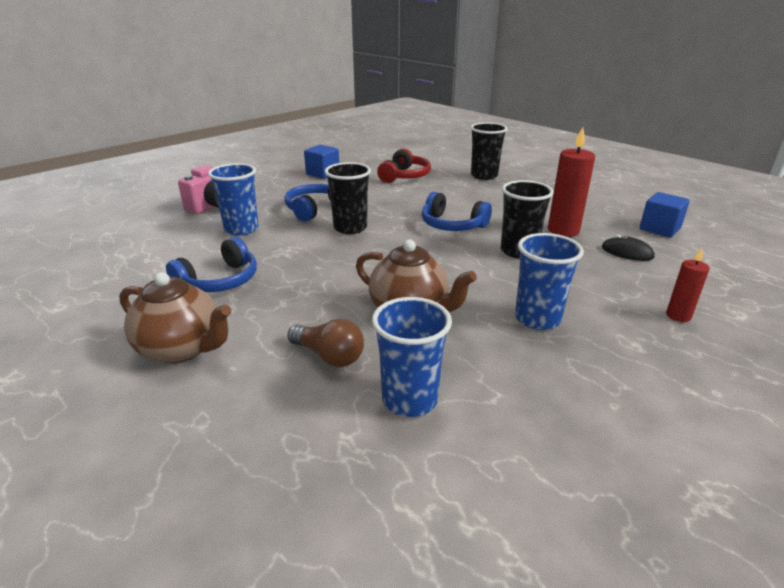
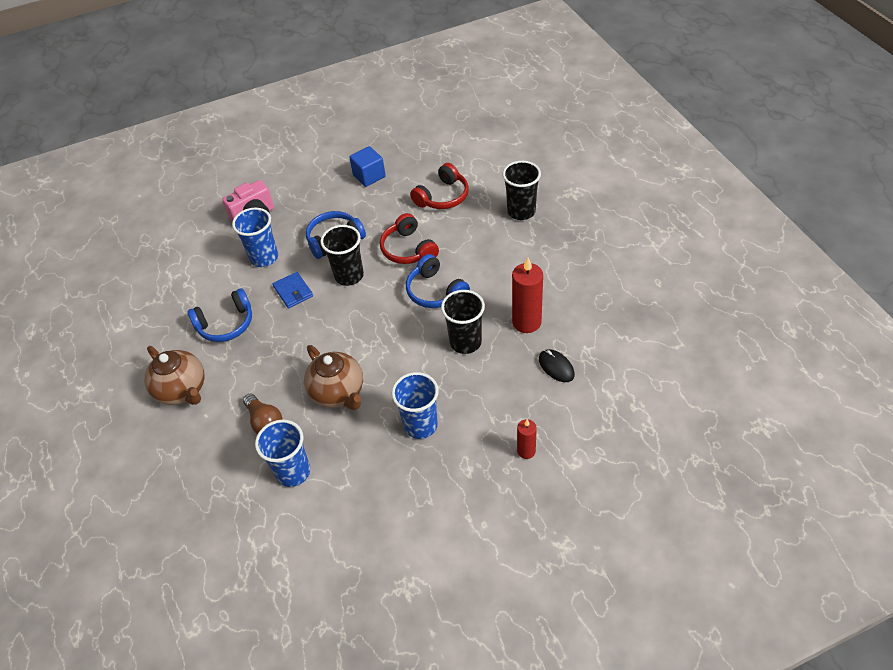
camera: 25 degrees right, 20 degrees up
blue cube [640,192,690,237] -> none
none -> blue wallet [273,272,313,308]
none -> red headphones [380,213,439,264]

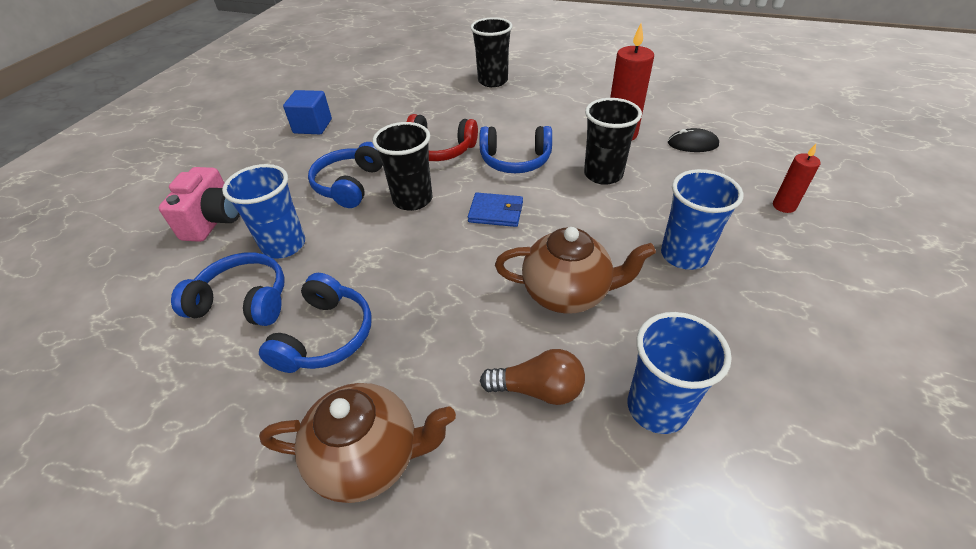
camera: 50 degrees left, 5 degrees down
blue wallet [273,272,313,308] -> blue wallet moved to [468,192,523,227]
red headphones [410,163,469,209] -> none
none -> blue headphones [171,252,285,326]

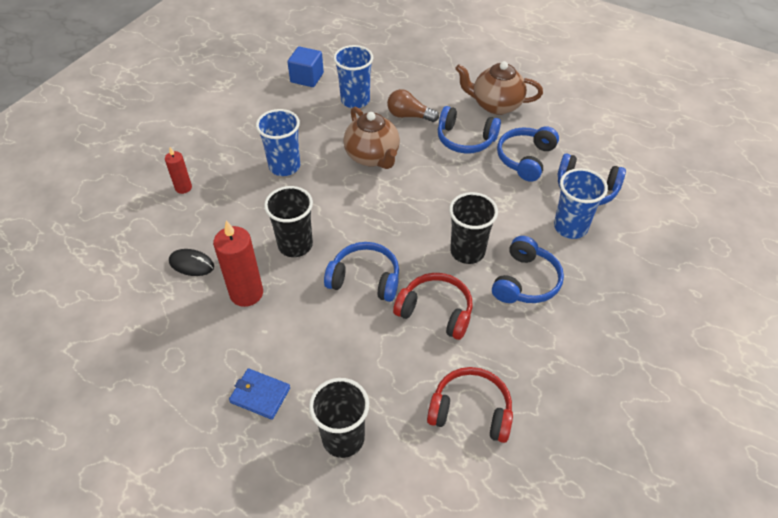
camera: 170 degrees left, 5 degrees up
pink camera [159,167,240,242] -> none
blue cube [283,90,332,134] -> blue cube moved to [288,46,324,87]
blue wallet [468,192,523,227] -> blue wallet moved to [229,368,290,420]
brown teapot [495,227,656,314] -> brown teapot turned 135 degrees counterclockwise [344,107,400,169]
none -> red headphones [427,367,513,443]
none -> blue headphones [438,106,501,154]

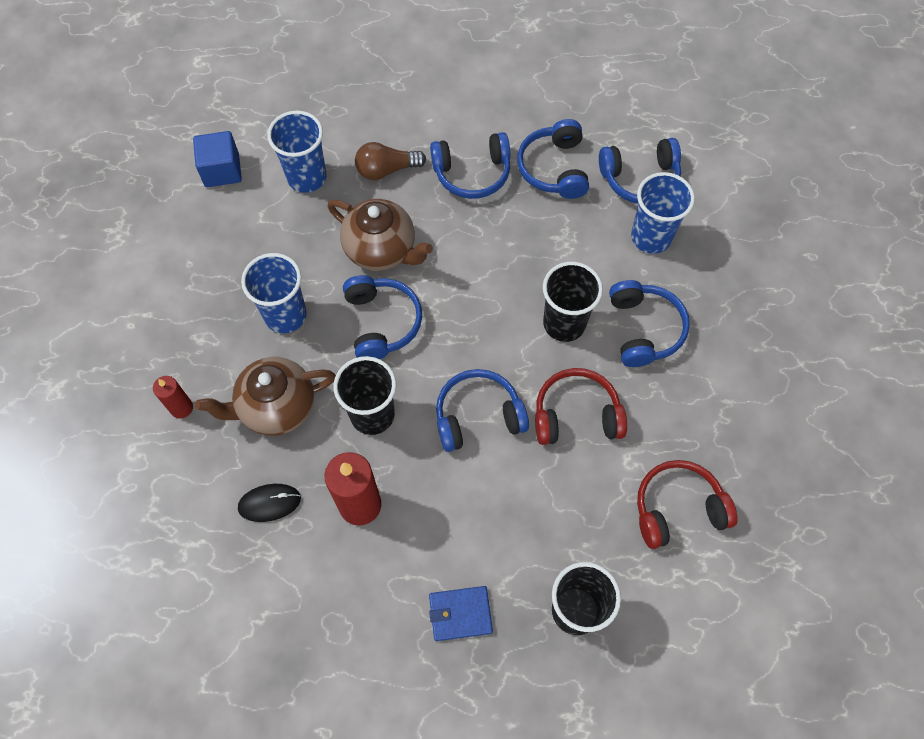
camera: 30 degrees left, 15 degrees up
brown teapot [455,61,543,115] -> brown teapot moved to [195,357,336,436]
none -> blue headphones [343,275,422,359]

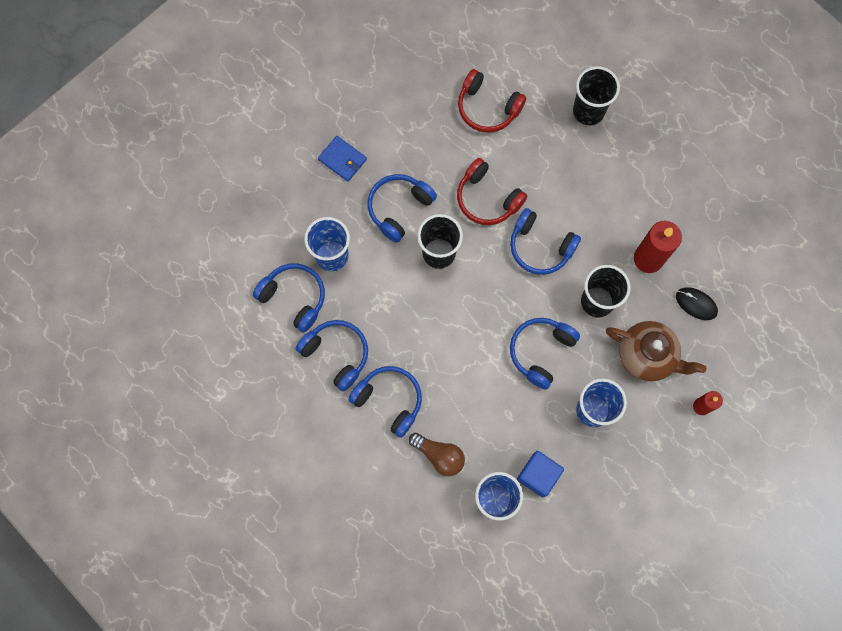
camera: 135 degrees left, 10 degrees up
blue cube [193,131,242,187] -> blue cube moved to [517,451,564,497]
brown teapot [328,199,433,271] -> none
blue wallet [429,586,493,641] -> blue wallet moved to [318,136,367,182]
blue headphones [517,119,589,199] -> blue headphones turned 90 degrees counterclockwise [295,320,368,391]

